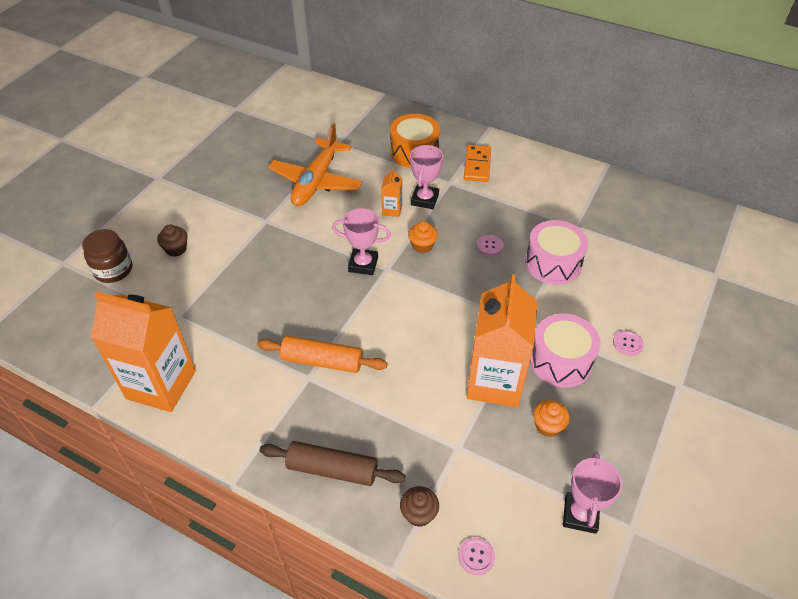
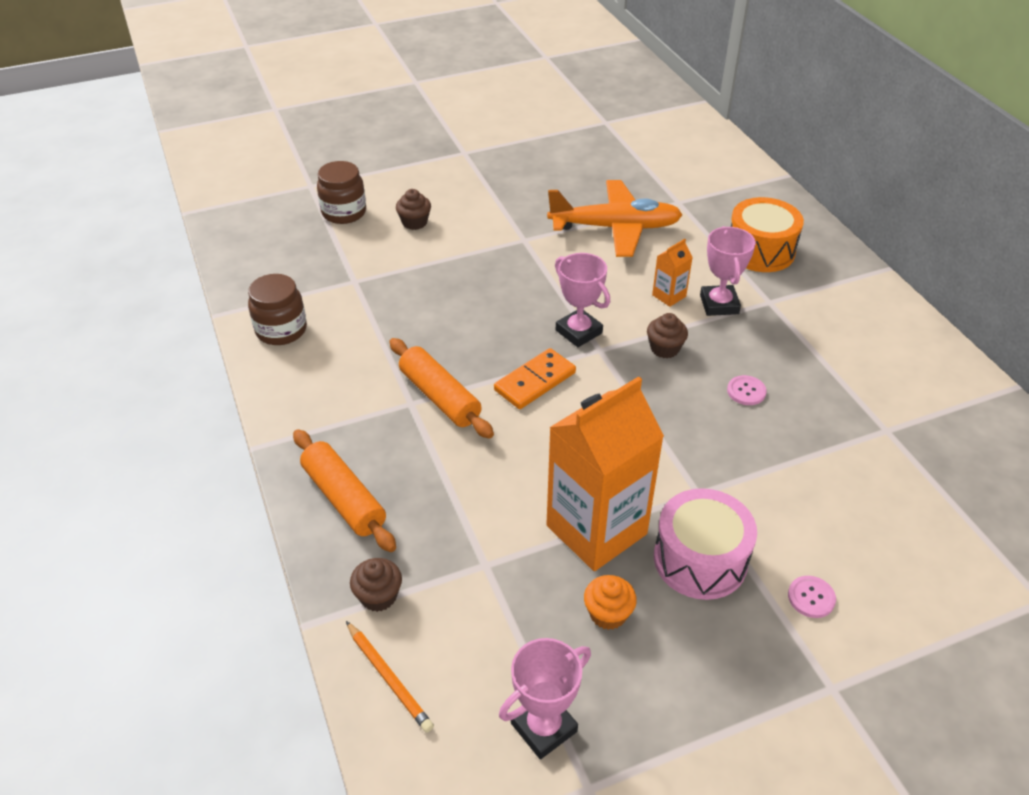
camera: 40 degrees right, 5 degrees down
orange carton [91,291,196,412] -> brown jar [248,274,307,345]
brown rolling pin [260,441,405,486] -> orange rolling pin [293,429,396,552]
orange plane [268,123,362,206] -> orange plane turned 150 degrees counterclockwise [547,180,683,257]
orange cupcake [408,221,438,253] -> brown cupcake [647,313,688,358]
pink trophy [410,145,443,209] -> pink trophy turned 60 degrees counterclockwise [700,226,756,316]
pink button [458,538,495,575] -> orange pencil [346,621,434,733]
orange domino [464,145,491,182] -> orange domino moved to [494,348,576,409]
pink drum [525,220,588,285] -> none

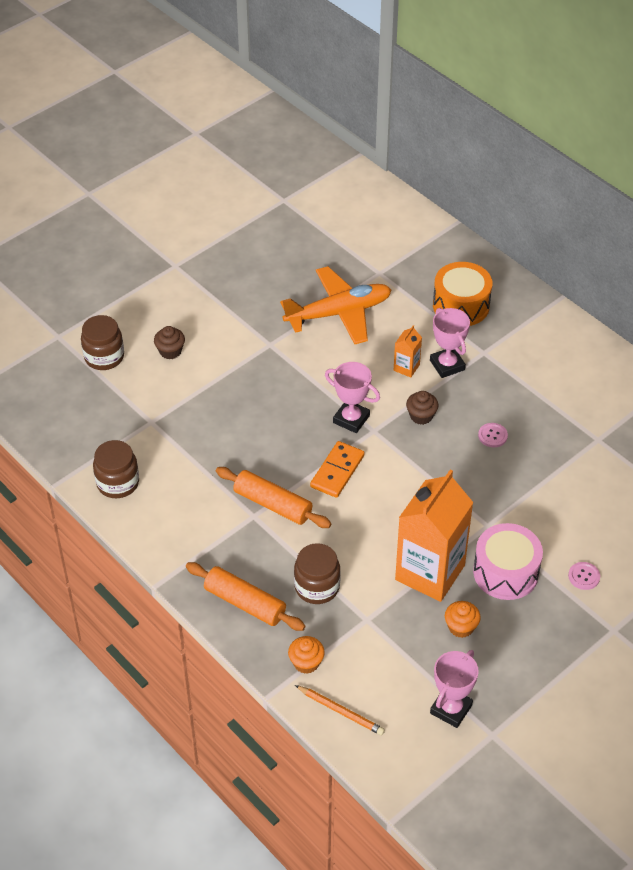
camera: 20 degrees left, 5 degrees up
brown cupcake [350,558,402,612] -> orange cupcake [288,636,325,674]
none -> brown jar [294,543,340,604]

